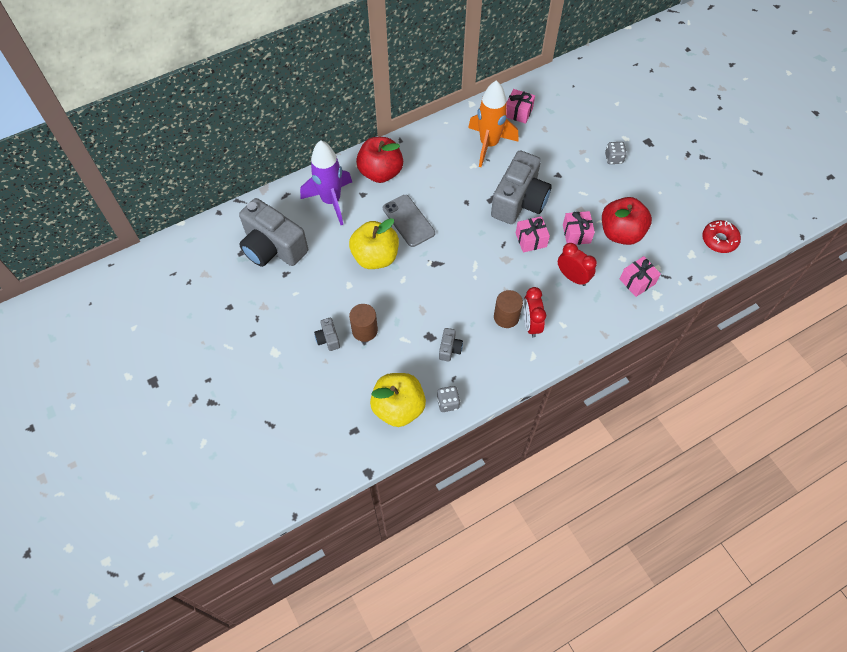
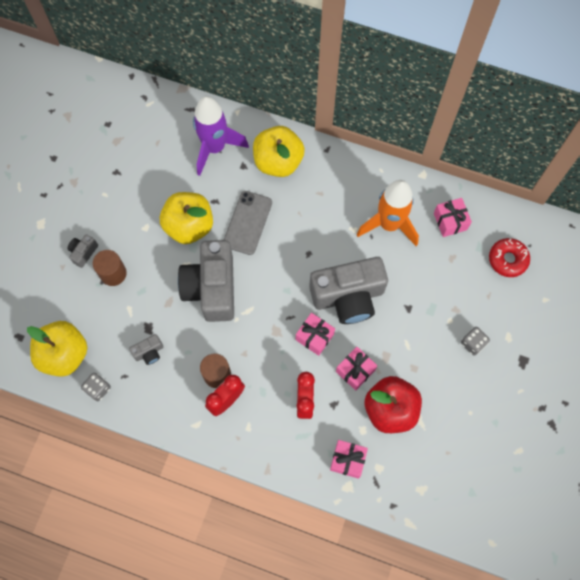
camera: 50 degrees right, 10 degrees up
grey camera [239,198,308,267] -> grey camera moved to [178,240,234,322]
red apple [356,137,403,183] -> yellow apple [253,126,305,177]
red donut [702,220,741,253] -> red donut moved to [489,238,530,277]

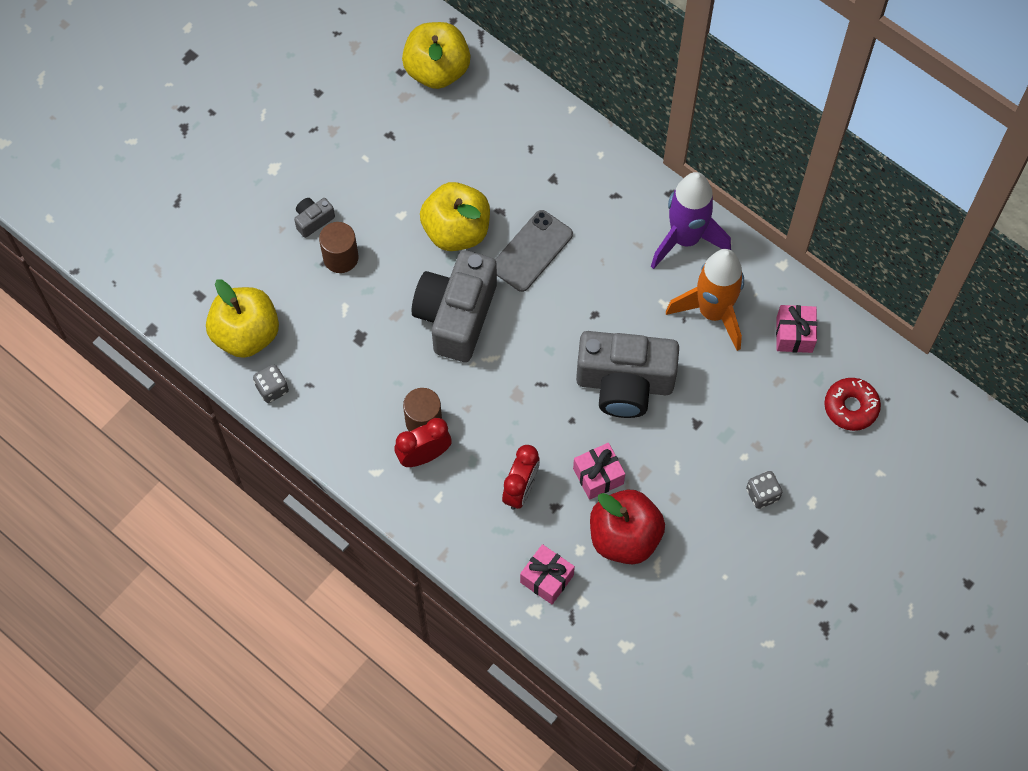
camera: 20 degrees right, 5 degrees down
grey camera [129,334,163,365] -> none
purple rocket [193,96,249,176] -> purple rocket moved to [651,172,731,269]
yellow apple [253,126,305,177] -> yellow apple moved to [402,22,470,89]
pink gift [296,313,335,356] -> none

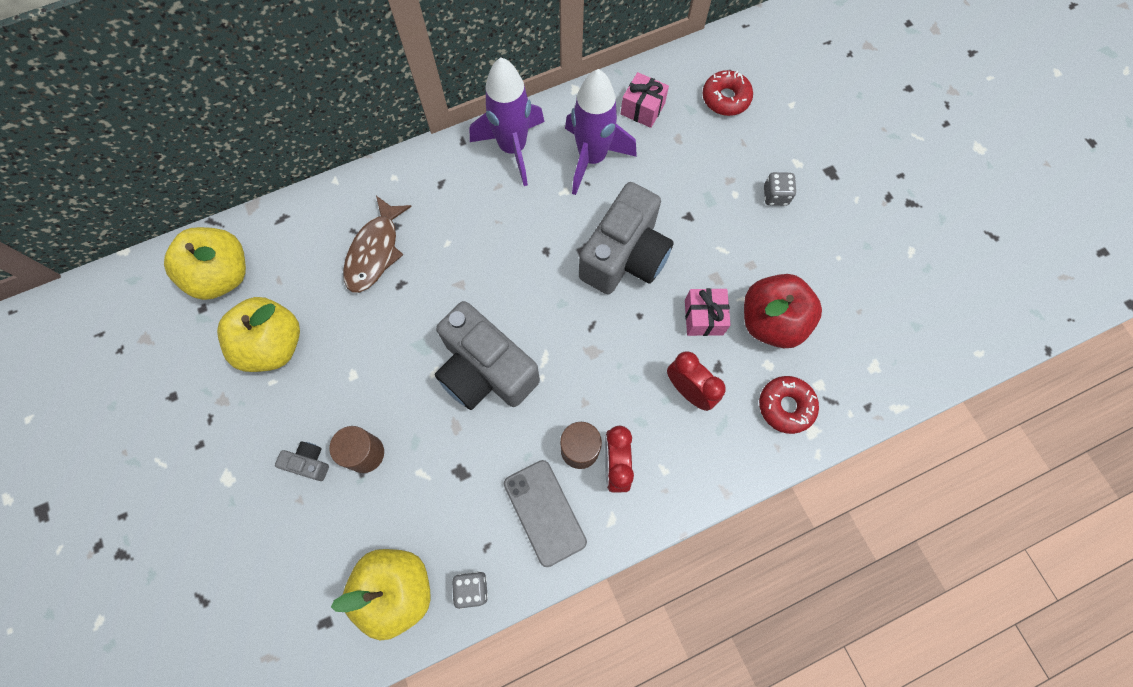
camera: 65 degrees left, 5 degrees up
grey camera [294,198,335,238] -> grey camera turned 120 degrees clockwise [275,441,329,481]
yellow apple [420,182,490,251] -> yellow apple moved to [217,297,300,372]
grey phone [495,210,573,292] -> grey phone moved to [504,460,587,567]
pink gift [520,544,575,604] -> red donut [759,376,819,434]
orange rocket [666,249,744,351] -> purple rocket [565,69,637,195]
none -> brown fish [343,196,412,293]

